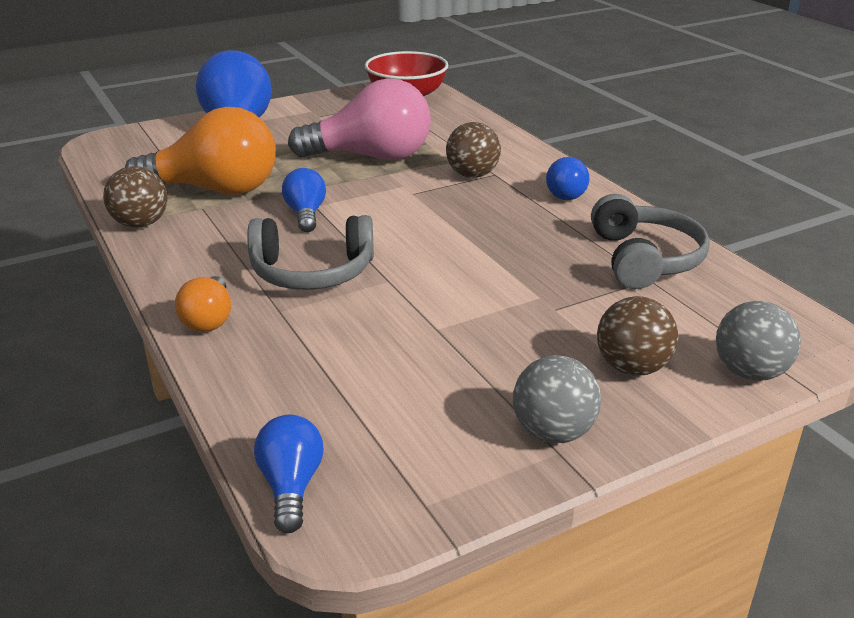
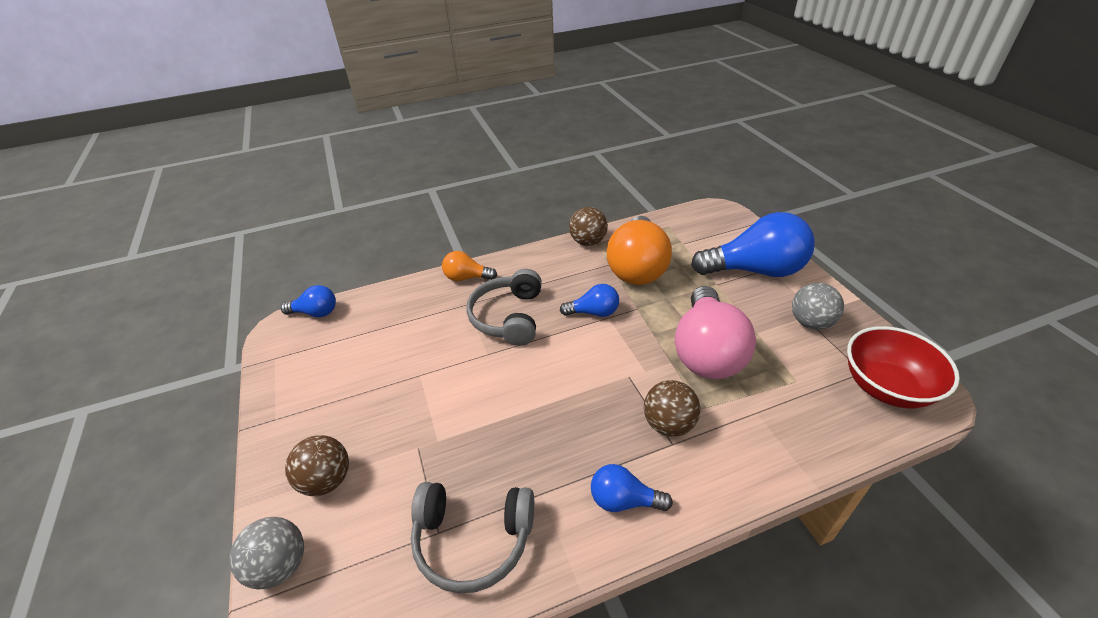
camera: 100 degrees right, 10 degrees up
grey ball [513,355,601,443] -> grey ball moved to [792,283,844,330]

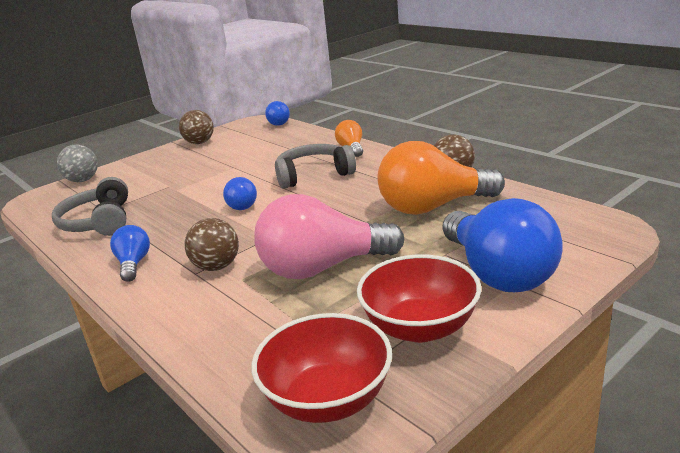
camera: 70 degrees right, 15 degrees down
brown ball [285,435,349,496] -> brown ball moved to [179,110,214,144]
blue light bulb [560,284,619,317] -> blue light bulb moved to [223,177,257,210]
grey ball [792,283,844,330] -> red bowl [357,254,481,342]

